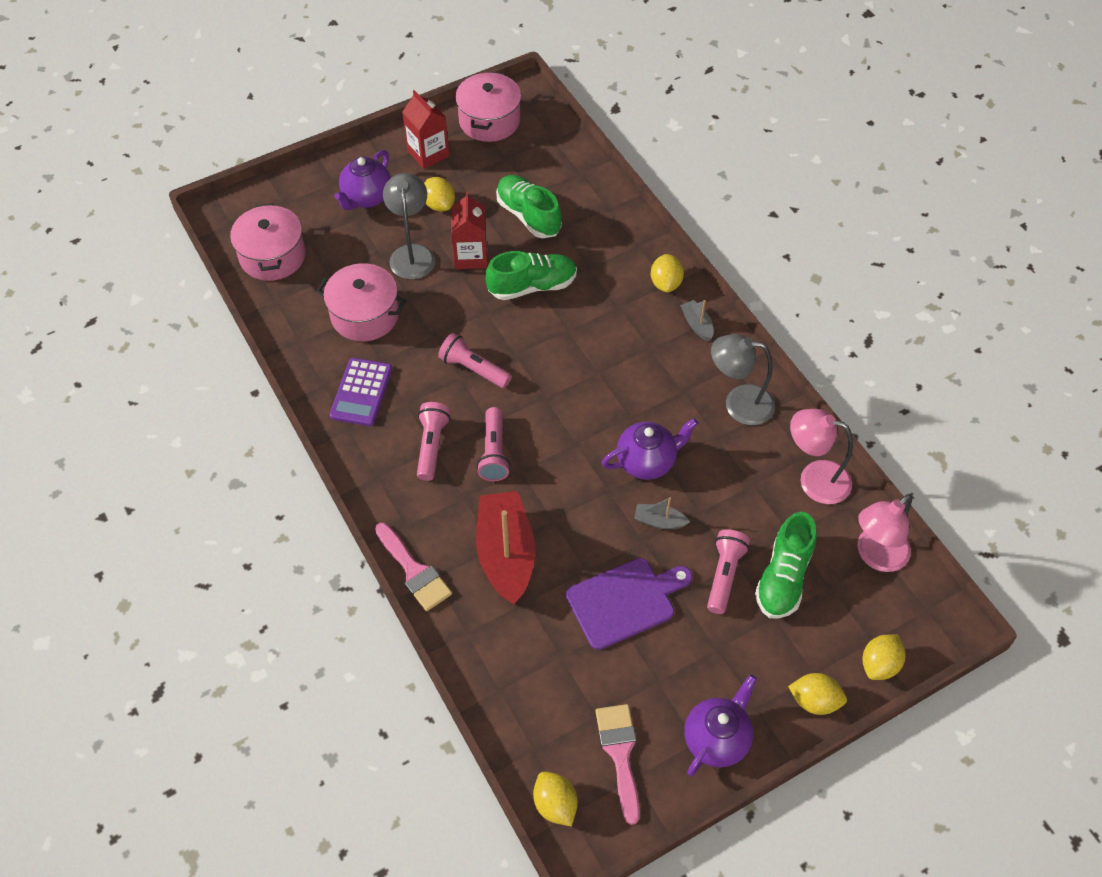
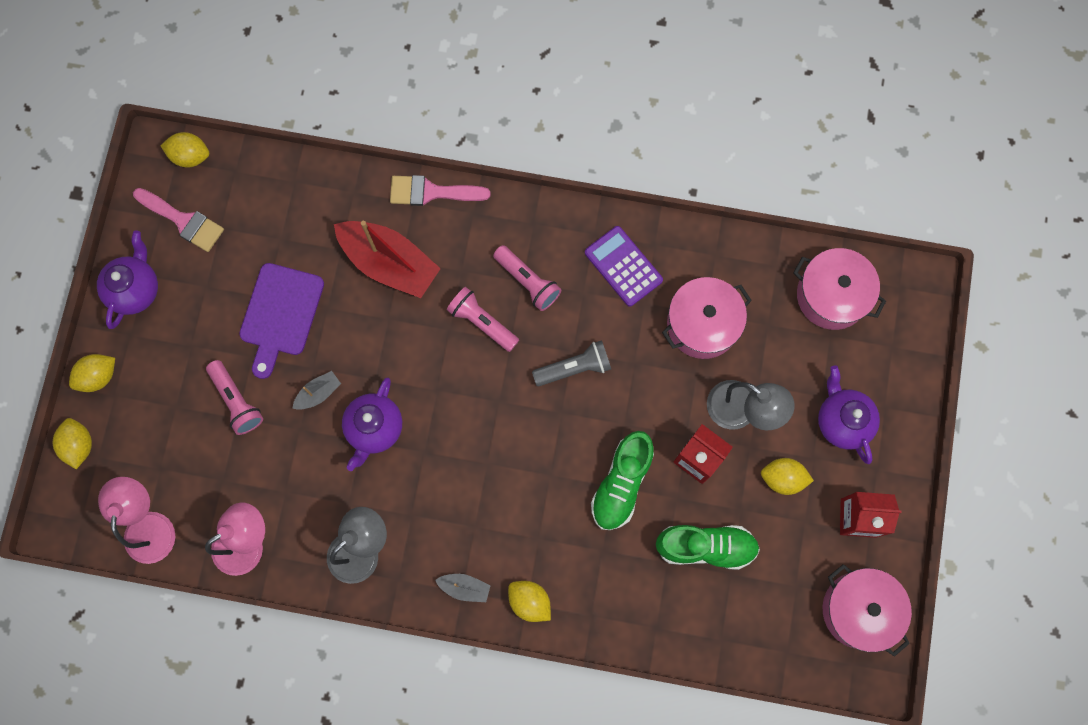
camera: 130 degrees right, 20 degrees up
pink flashlight [438,333,512,388] -> grey flashlight [532,340,611,386]
purple teapot [684,675,757,776] -> purple teapot turned 150 degrees counterclockwise [97,231,158,329]
green shoe [755,512,817,619] -> none

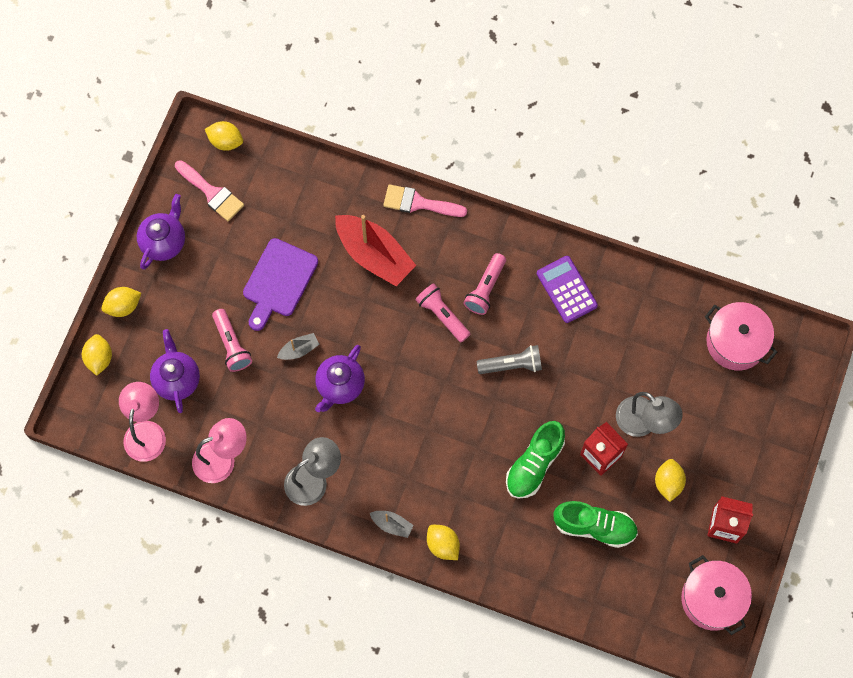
camera: 10 degrees right, 5 degrees down
pink flashlight [493,245,561,311] -> pink flashlight turned 60 degrees clockwise [464,253,506,315]
pink pot [662,277,752,359] -> none
yellow lemon [761,458,814,495] -> yellow lemon turned 75 degrees clockwise [655,459,686,502]
purple teapot [818,366,880,464] -> purple teapot moved to [150,329,200,413]

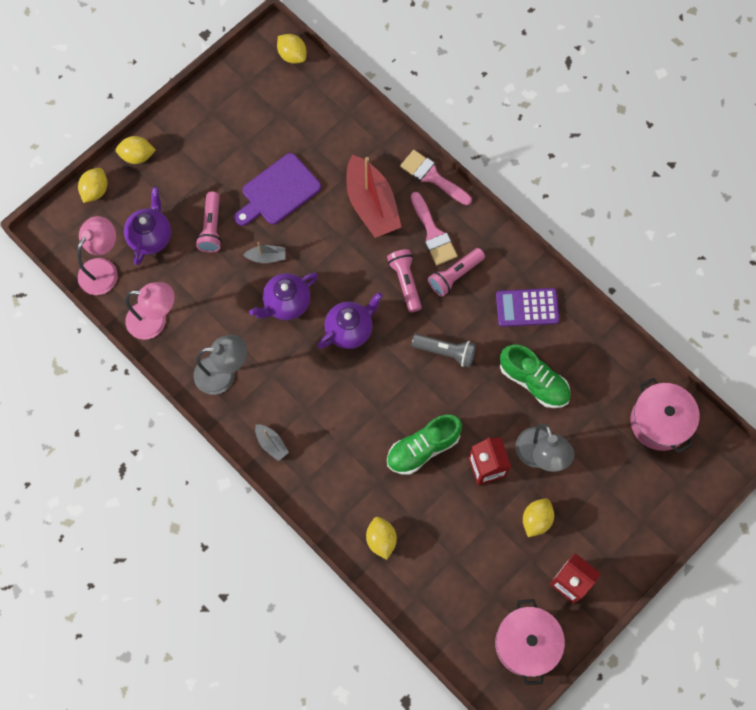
camera: 25 degrees right, 0 degrees up
purple teapot [137,194,185,270] -> purple teapot moved to [317,292,383,349]
pink brush [175,160,244,221] -> pink brush moved to [411,192,458,265]
yellow lemon [427,525,460,560] -> yellow lemon moved to [366,517,397,560]
purple calculator [537,256,598,323] -> purple calculator turned 90 degrees counterclockwise [496,288,560,327]
green shoe [553,501,638,548] -> green shoe moved to [500,344,571,408]

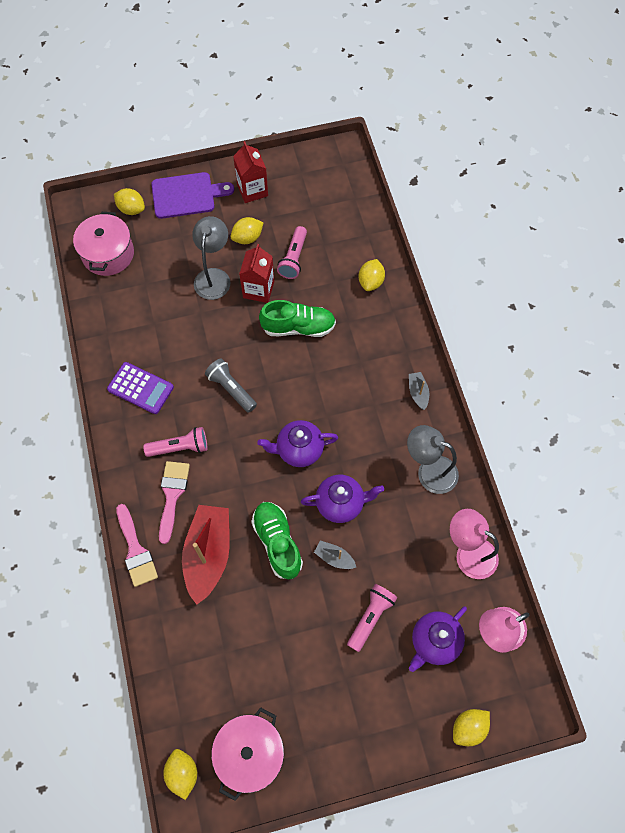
camera: 150 degrees left, 5 degrees down
yellow lemon [116,136,156,164] -> yellow lemon moved to [114,188,145,215]
purple cutting board [234,153,321,226] -> purple cutting board moved to [151,172,234,219]
pink flashlight [387,249,422,313] -> pink flashlight moved to [277,226,307,279]
pink pot [495,599,565,685] -> pink pot moved to [211,708,284,801]
green shoe [500,344,571,408] -> green shoe moved to [251,502,303,579]

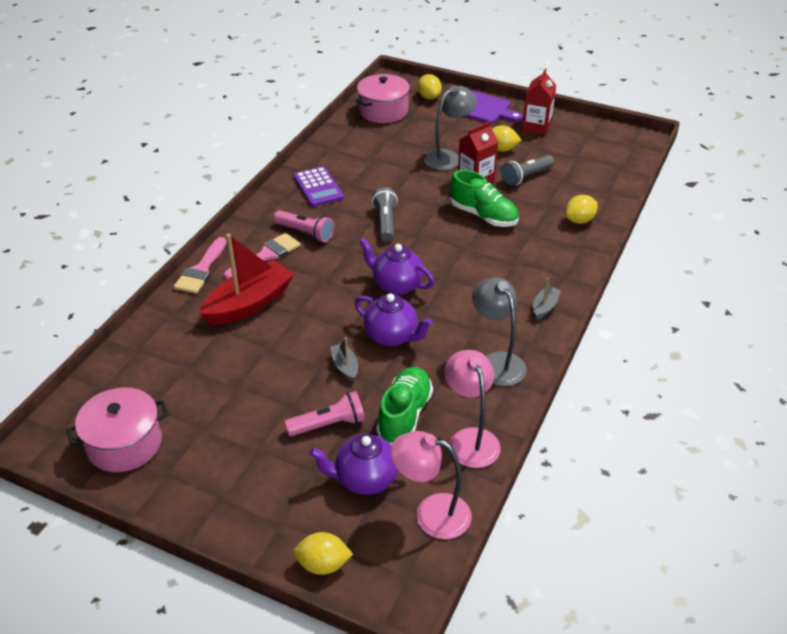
camera: 40 degrees right, 25 degrees down
yellow lemon [163,749,197,800] -> none
green shoe [251,502,303,579] -> green shoe moved to [376,367,433,445]
pink flashlight [277,226,307,279] -> grey flashlight [501,155,555,186]

